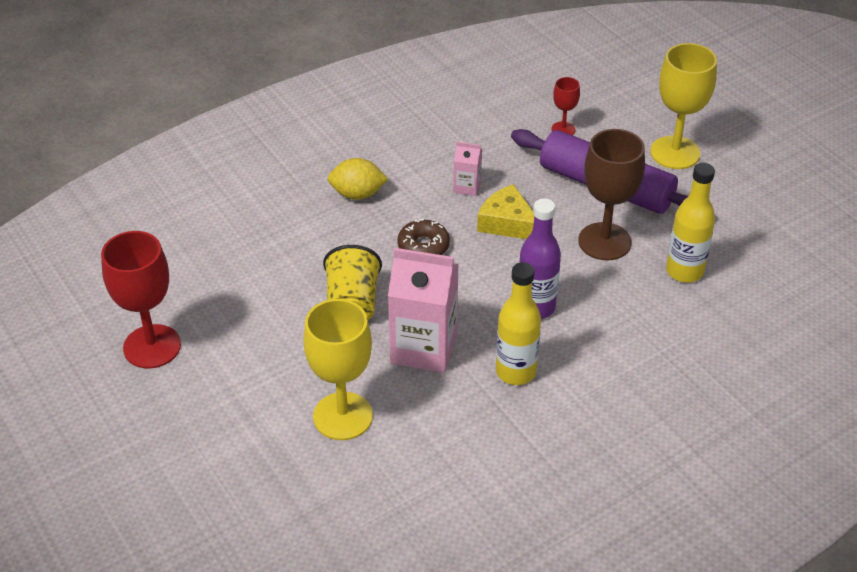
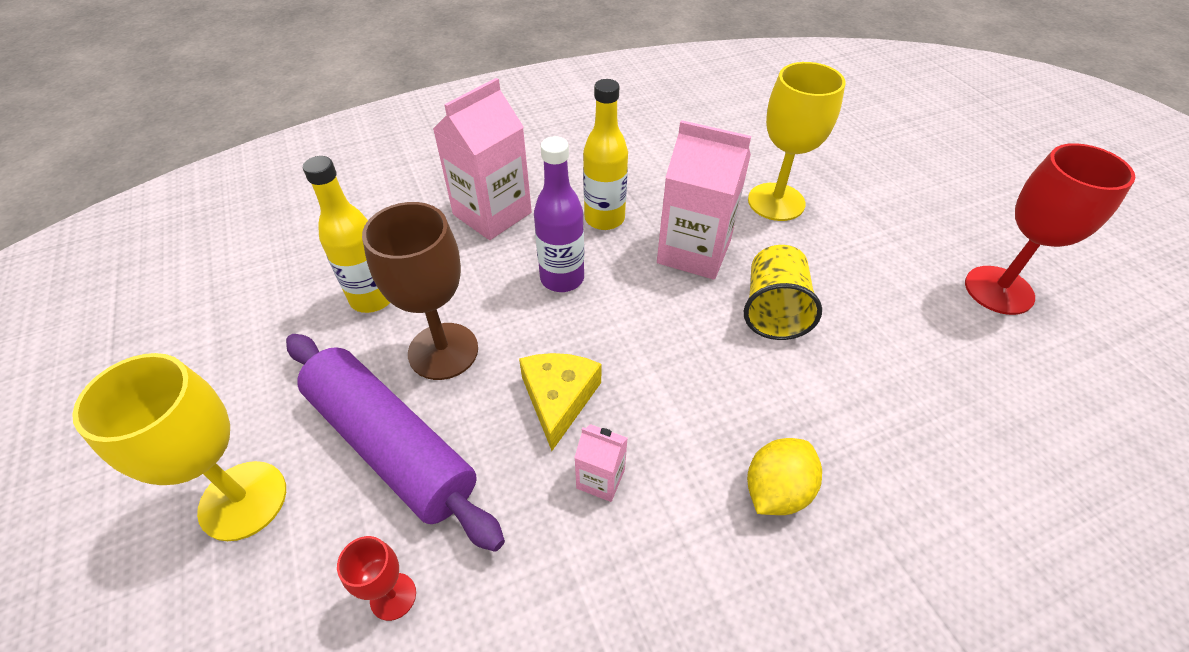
camera: 170 degrees left, 5 degrees up
yellow lemon [328,158,388,200] -> yellow lemon turned 60 degrees counterclockwise [747,438,822,515]
brown donut [398,219,450,255] -> none
yellow cheese [477,184,534,239] -> yellow cheese turned 135 degrees counterclockwise [519,353,602,451]
none -> pink carton [433,78,532,240]

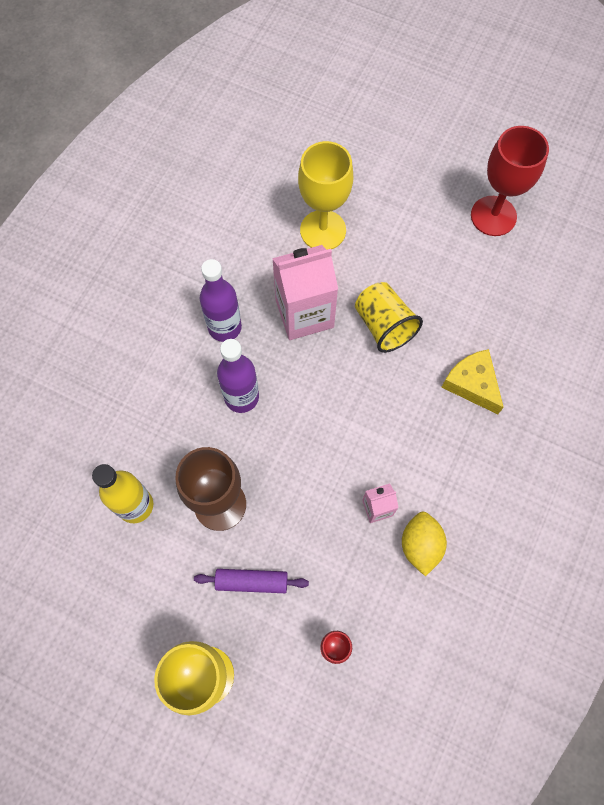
camera: 40 degrees left, 20 degrees up
purple rolling pin [286,334,505,552] -> purple rolling pin [194,569,309,593], size x0.49
pink carton [433,78,532,240] -> none
yellow cheese [519,353,602,451] -> yellow cheese moved to [441,349,504,414]
yellow bottle [583,79,628,230] -> purple bottle [200,259,242,342]
yellow lemon [747,438,822,515] -> yellow lemon moved to [402,511,447,576]

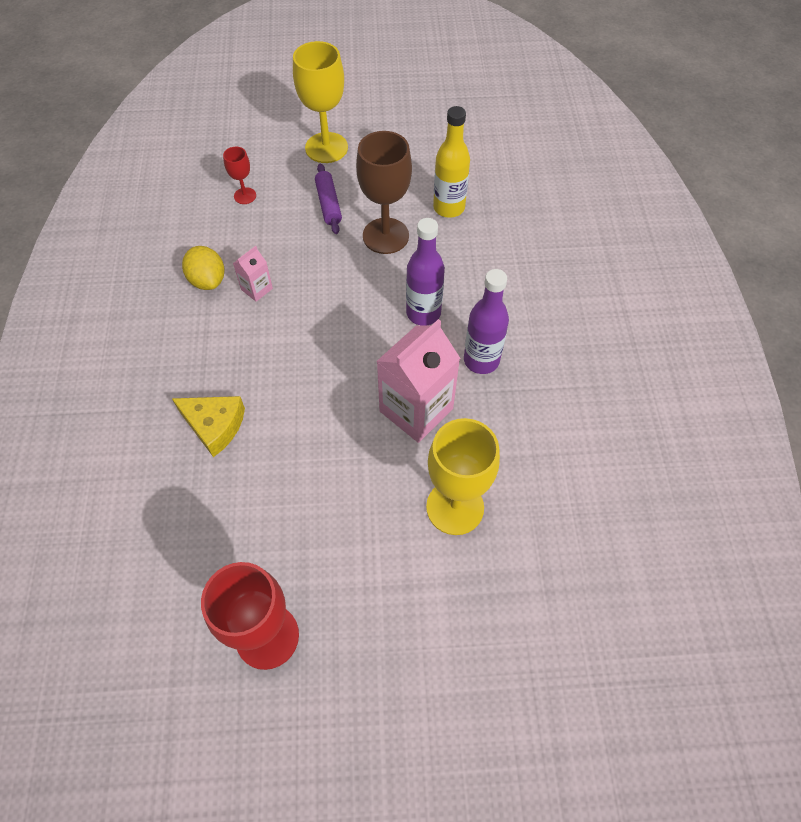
camera: 150 degrees right, 10 degrees down
purple rolling pin [194,569,309,593] -> purple rolling pin turned 75 degrees counterclockwise [315,164,342,234]
yellow cup [355,282,423,353] -> none

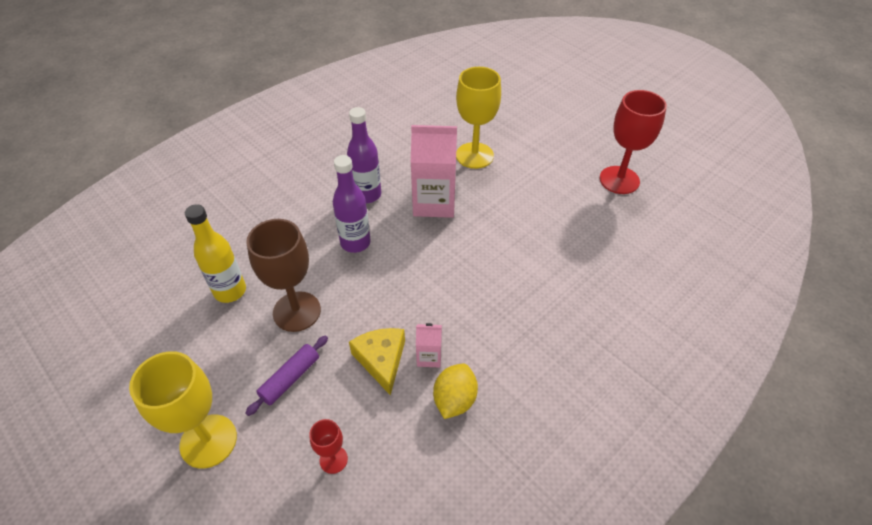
camera: 130 degrees left, 10 degrees down
yellow cheese [172,396,245,457] -> yellow cheese moved to [349,328,405,396]

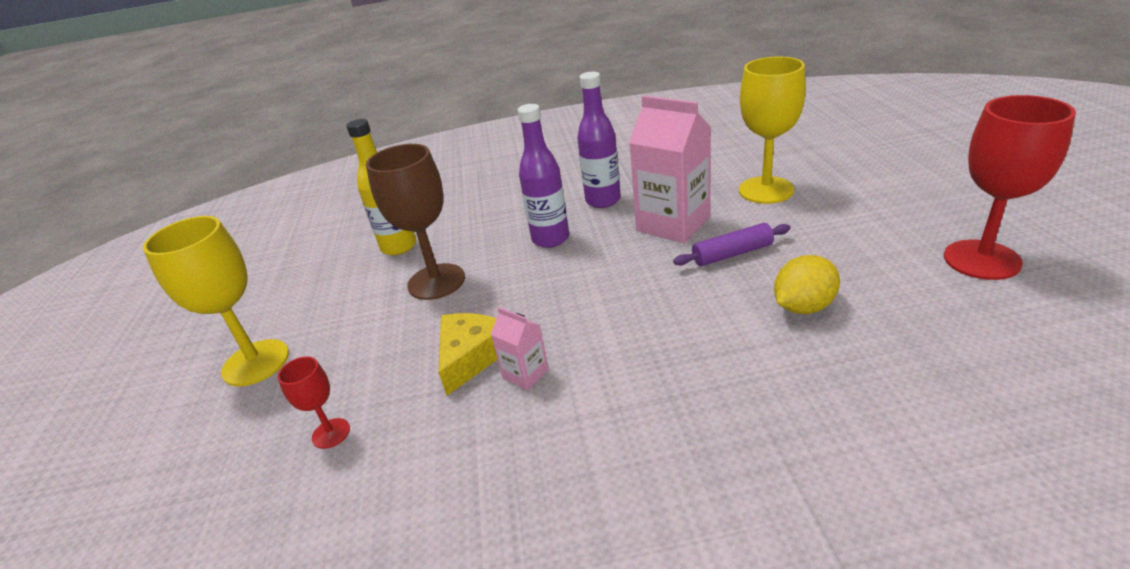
camera: 40 degrees right, 15 degrees down
purple rolling pin [246,335,328,416] -> purple rolling pin moved to [673,223,790,266]
yellow lemon [433,363,478,419] -> yellow lemon moved to [774,255,840,314]

